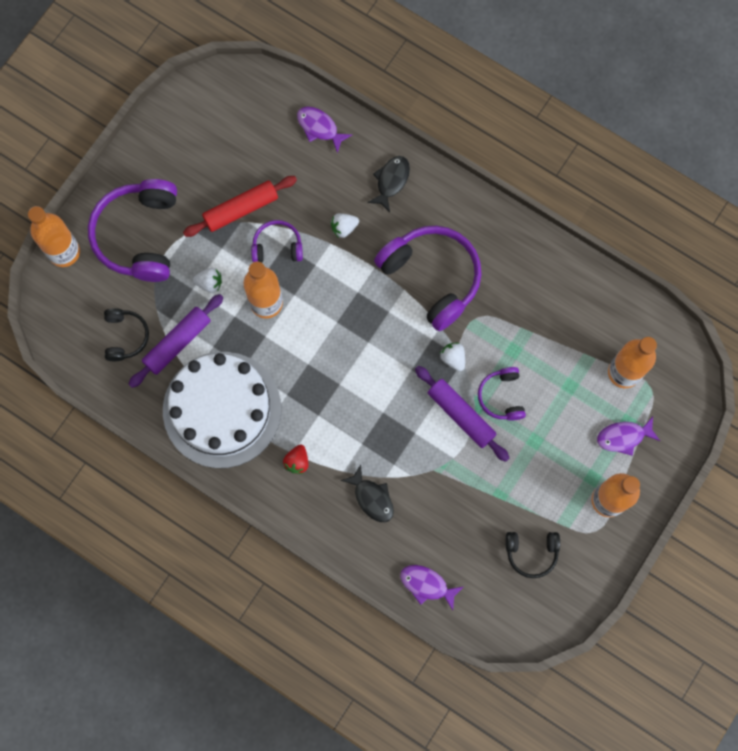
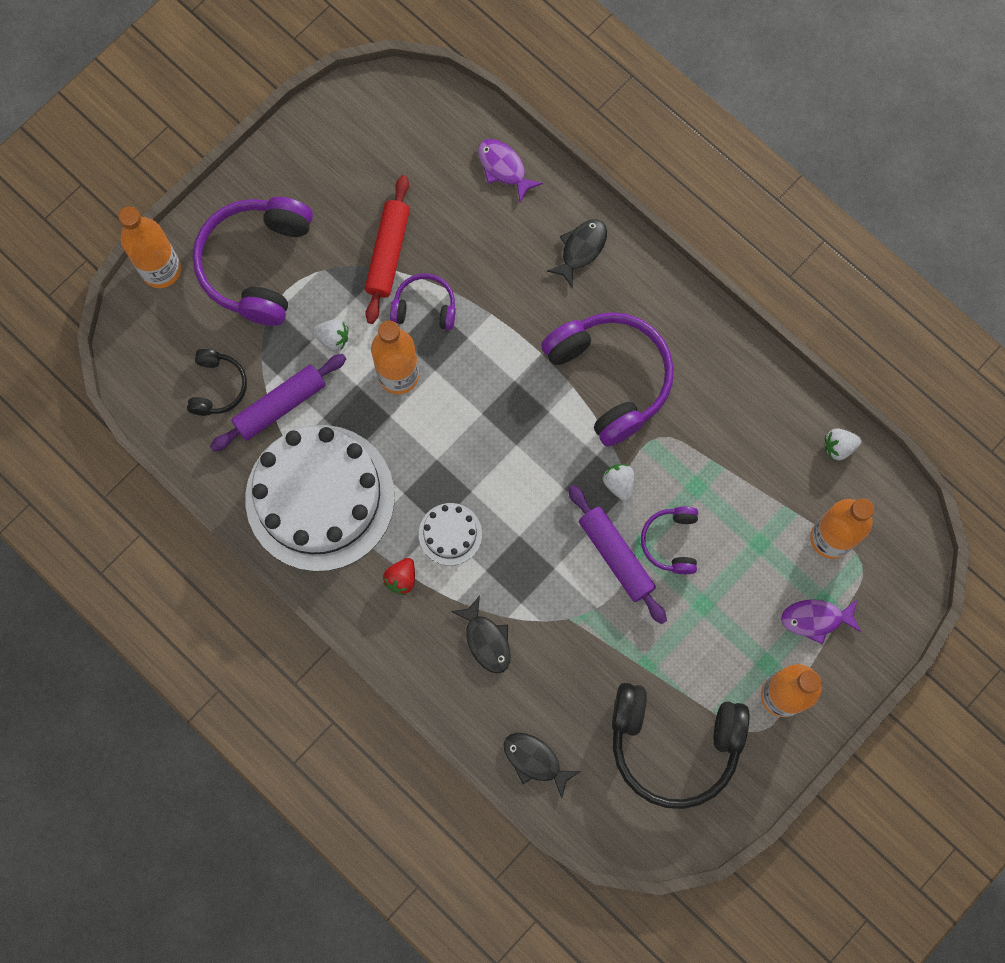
camera: 10 degrees right, 0 degrees up
red rolling pin [183,176,297,237] -> red rolling pin turned 60 degrees counterclockwise [365,175,410,324]
white strawberry [331,213,359,238] -> white strawberry moved to [825,428,862,460]
purple fish [400,565,463,610] -> black fish [504,733,581,798]
black headphones [506,532,560,578] -> black headphones [612,683,750,809], size x1.95
none -> white cake [419,503,482,566]

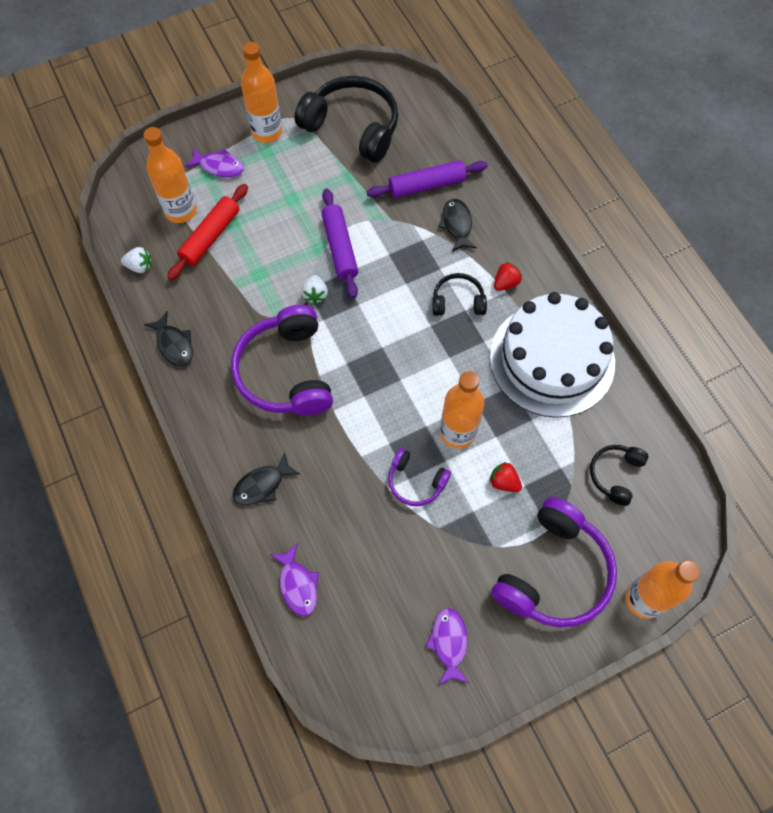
camera: 160 degrees left, 10 degrees down
purple rolling pin [210,354,346,452] -> purple rolling pin moved to [367,160,488,198]
white strawberry [312,319,349,351] -> red strawberry [489,462,522,492]
red rolling pin [365,175,410,324] -> red rolling pin moved to [167,184,248,280]
white cake [419,503,482,566] -> black headphones [432,273,487,316]
black fish [504,733,581,798] -> black fish moved to [144,311,193,366]
purple headphones [641,506,698,574] -> none
none -> purple fish [425,608,469,685]

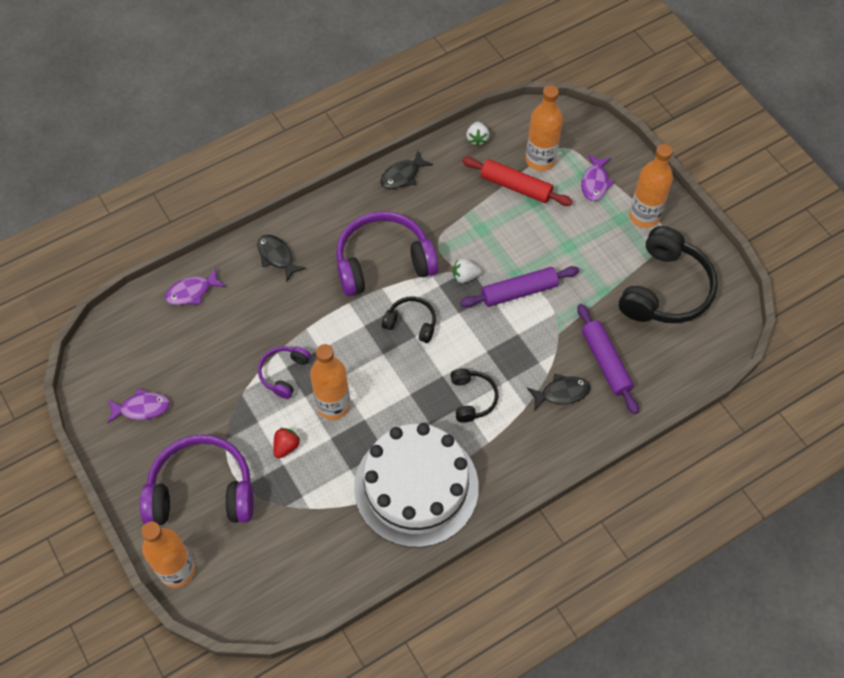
camera: 85 degrees right, 5 degrees down
purple headphones [491,497,617,627] -> purple headphones turned 150 degrees clockwise [140,434,254,525]
red strawberry [494,262,522,291] -> none
black headphones [590,445,649,506] -> black headphones moved to [382,297,436,343]

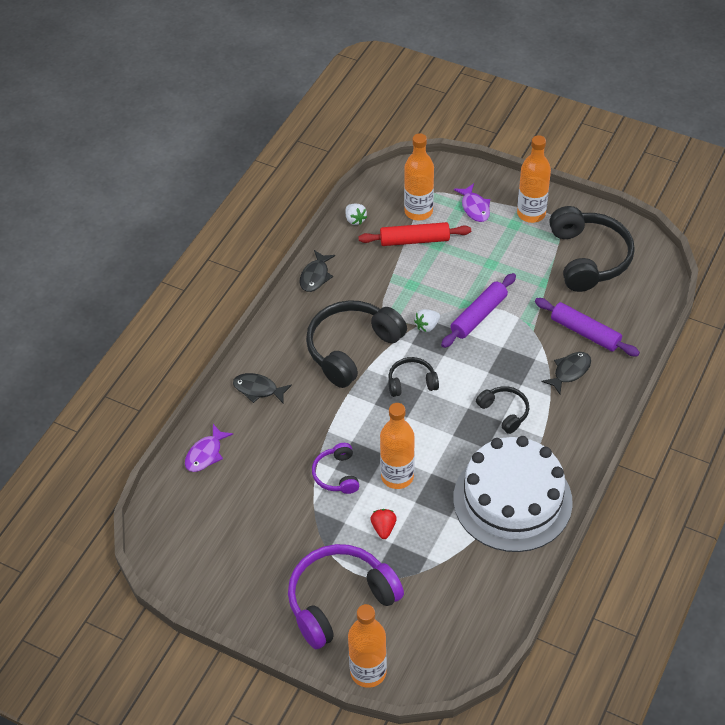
camera: 30 degrees left, 10 degrees down
purple fish [107,388,170,423] -> none
purple headphones [336,211,438,296] -> black headphones [306,300,407,388]

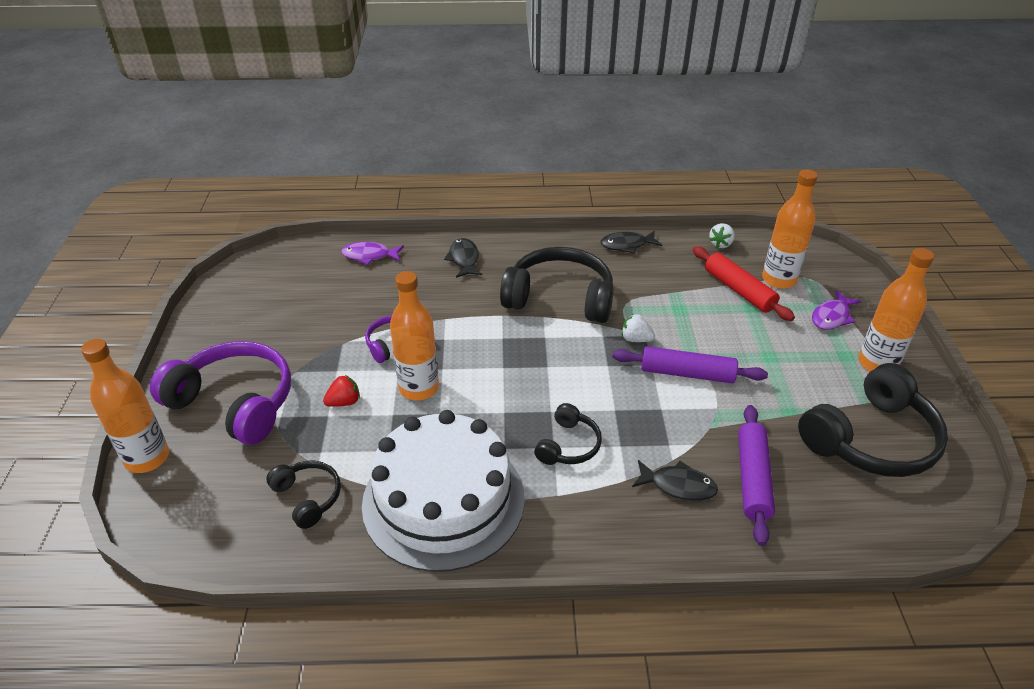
camera: 60 degrees right, 10 degrees down
black headphones [388,357,439,397] -> black headphones moved to [266,461,341,529]

